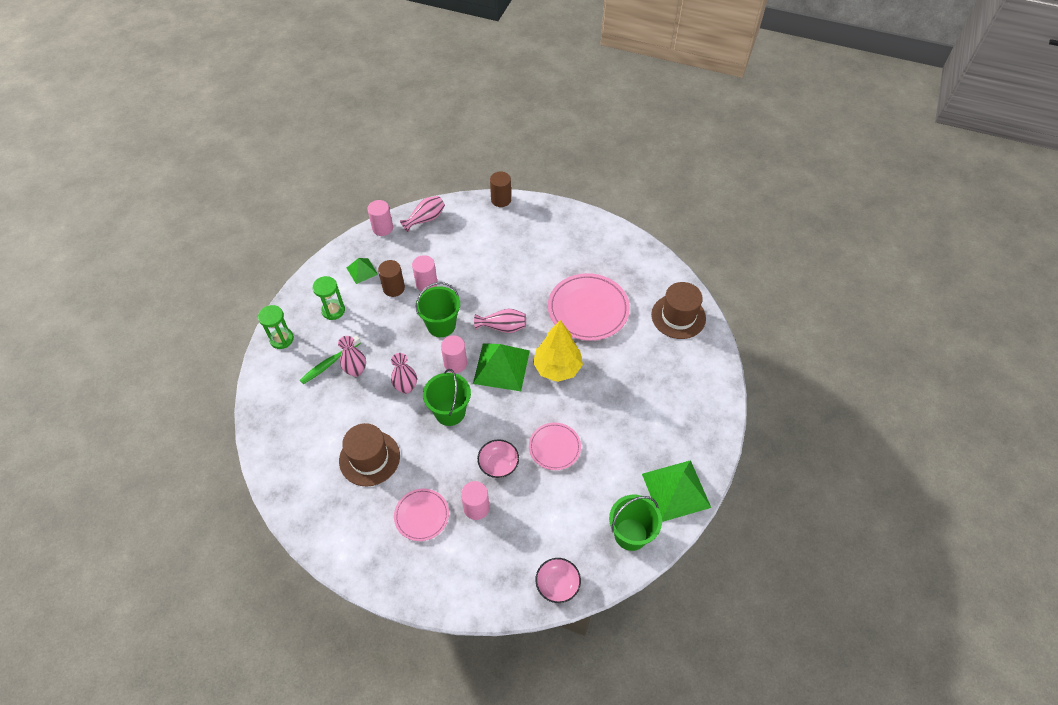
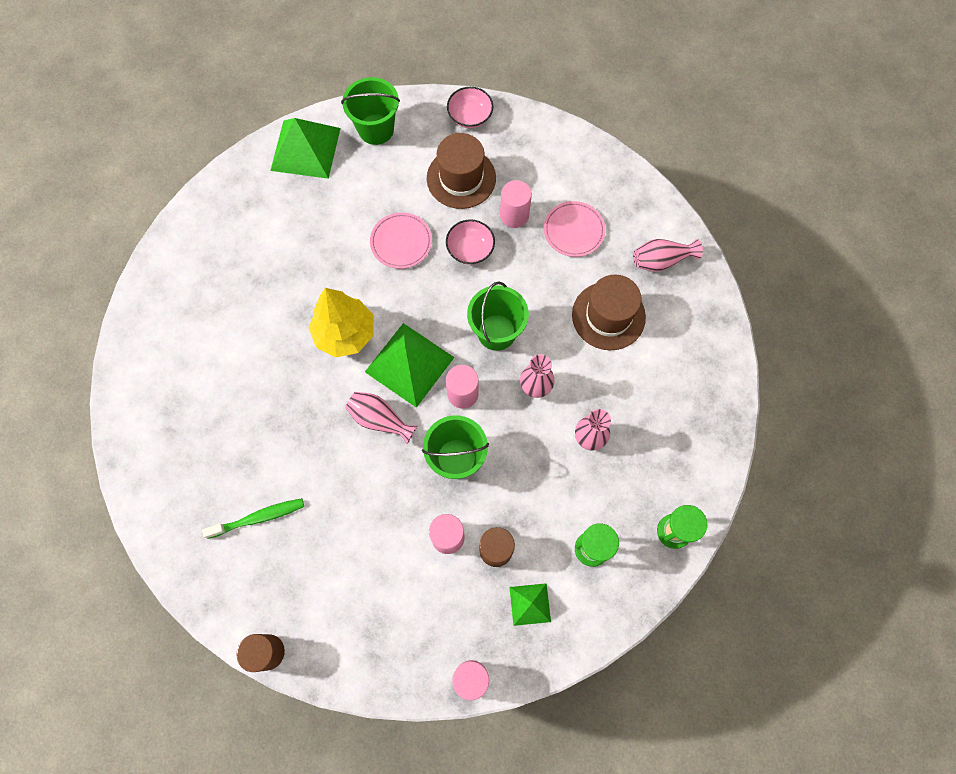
camera: 155 degrees left, 15 degrees up
green toothbrush [300,336,361,384] -> green toothbrush moved to [202,498,304,539]
pink vase [400,196,445,232] -> pink vase moved to [633,239,703,272]
pink plate [548,273,630,341] -> none
brown hat [651,282,706,339] -> brown hat moved to [427,133,496,209]

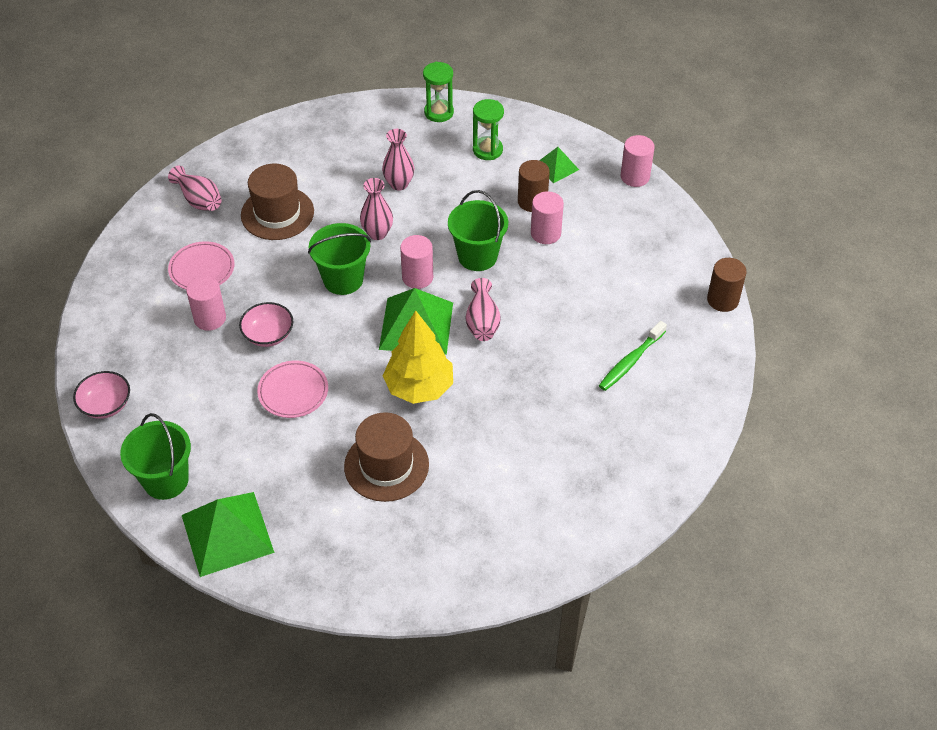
camera: 120 degrees left, 20 degrees down
green toothbrush [202,498,304,539] -> green toothbrush turned 90 degrees counterclockwise [599,321,667,391]
brown hat [427,133,496,209] -> brown hat moved to [344,412,429,502]

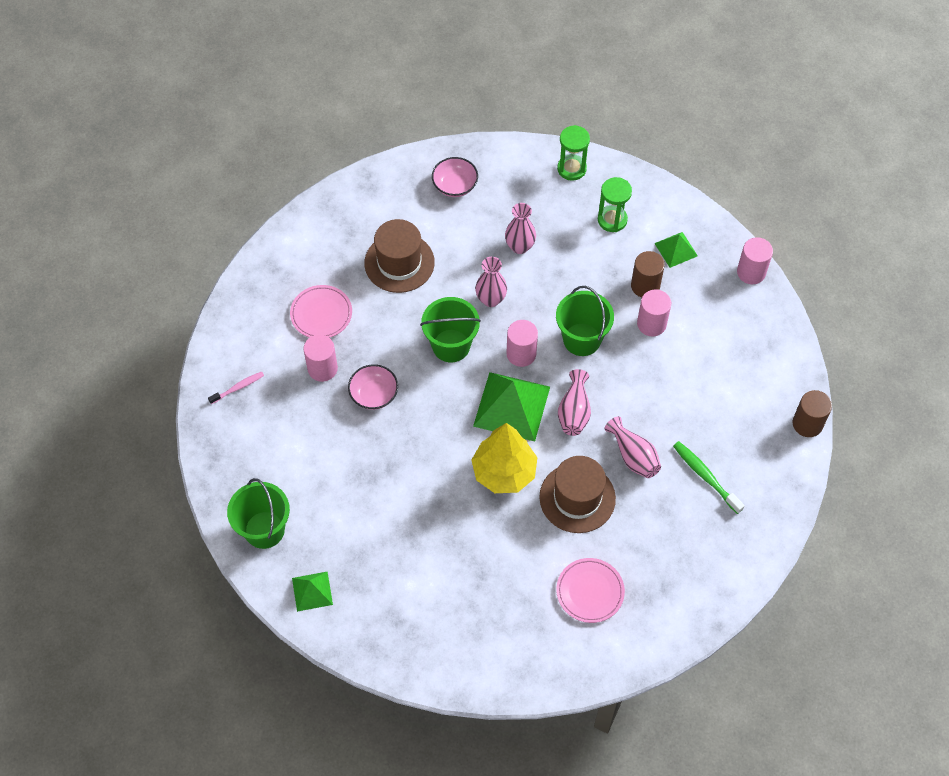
camera: 10 degrees right, 10 degrees up
pink bowl [73,371,130,419] -> pink bowl moved to [432,157,478,197]
pink vase [168,166,221,211] -> pink vase moved to [604,416,661,478]
green pyramid [182,492,275,577] -> green pyramid [292,572,333,612], size x0.53
pink plate [257,360,328,418] -> pink plate moved to [556,558,625,623]
brown hat [344,412,429,502] -> brown hat moved to [539,456,616,533]
green toothbrush [599,321,667,391] -> green toothbrush turned 90 degrees clockwise [673,441,745,514]
none -> pink toothbrush [208,371,264,404]

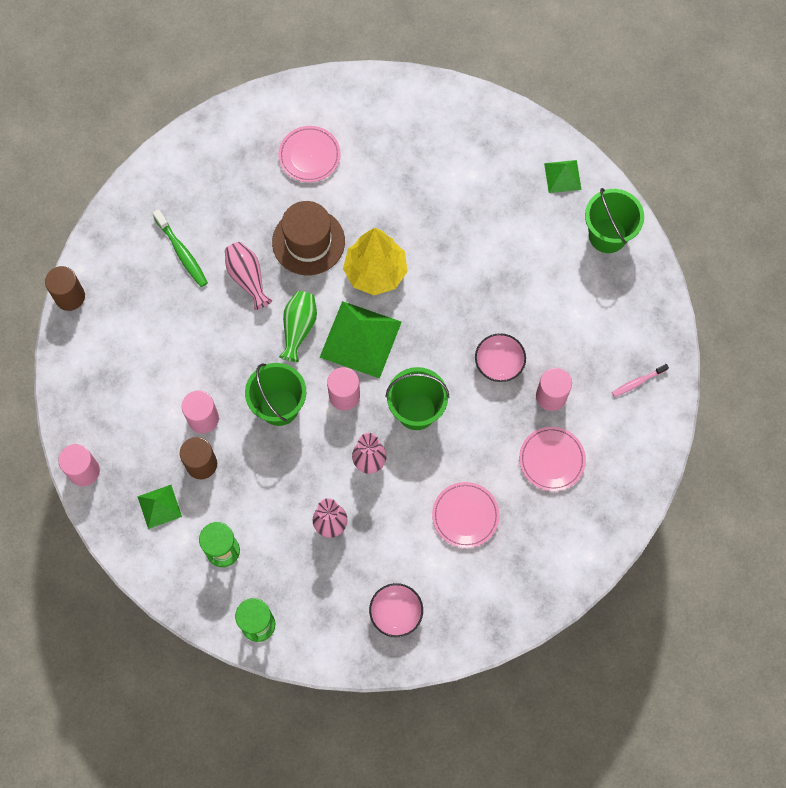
camera: 175 degrees left, 10 degrees up
brown hat [364,219,435,293] -> pink plate [432,482,500,548]
pink vase [558,369,591,436] -> green vase [279,291,317,362]

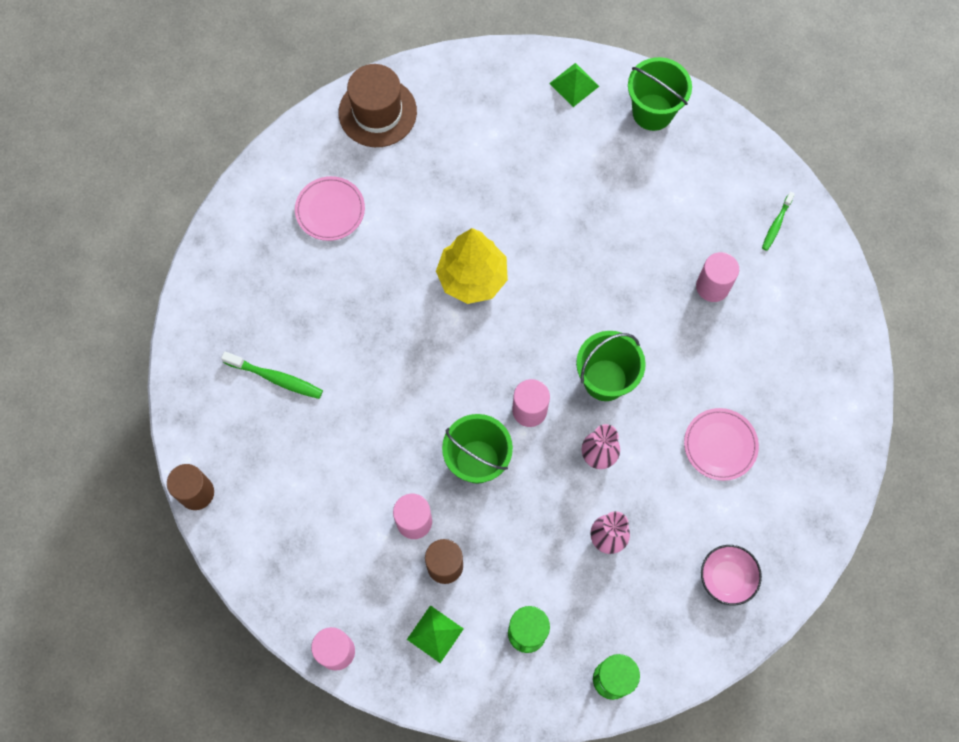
camera: 35 degrees left, 0 degrees up
pink vase [225,242,272,310] -> none
brown hat [272,201,345,275] -> brown hat moved to [339,64,417,147]
green vase [279,291,317,362] -> none
green pyramid [319,301,402,379] -> none
pink bowl [475,333,526,382] -> none
pink plate [519,427,586,491] -> none
pink toothbrush [612,364,669,397] -> green toothbrush [762,191,795,251]

